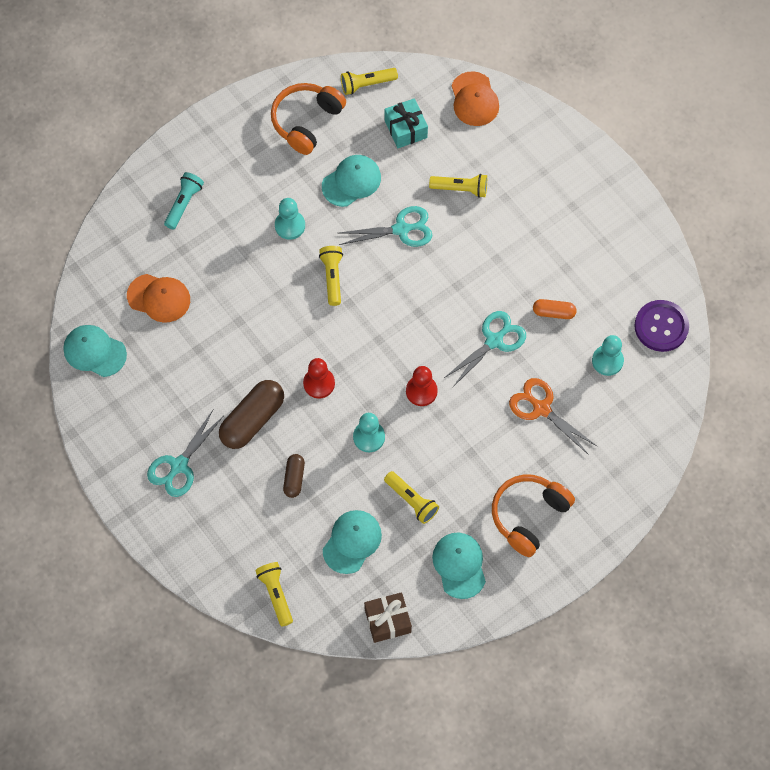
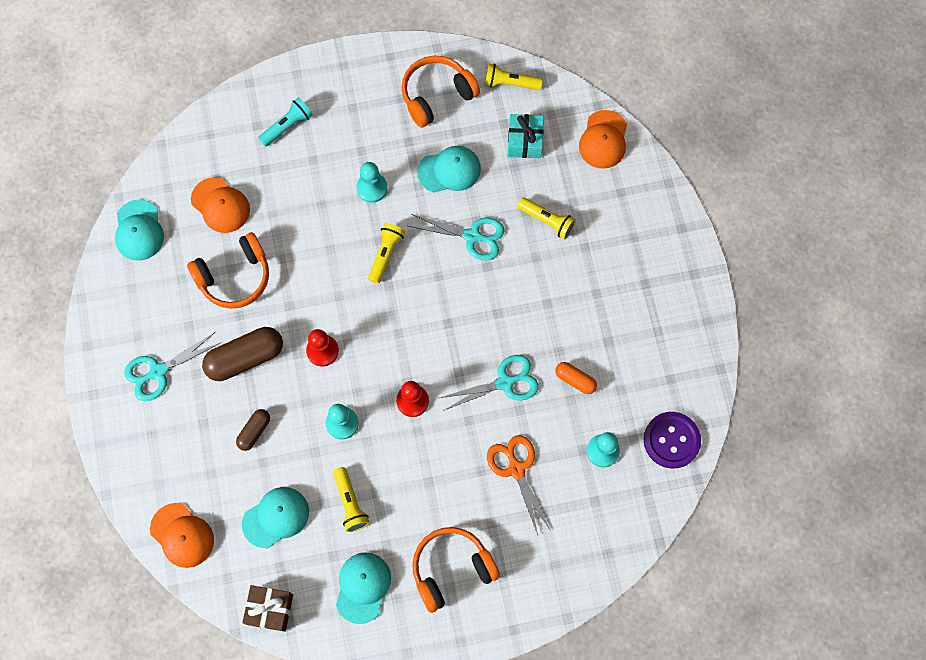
camera: 25 degrees right, 5 degrees up
turquoise cap [64,325,127,377] -> turquoise cap turned 150 degrees counterclockwise [115,199,164,261]
yellow flashlight [255,562,293,627] -> orange cap [150,503,214,568]
none -> orange headphones [187,232,269,309]

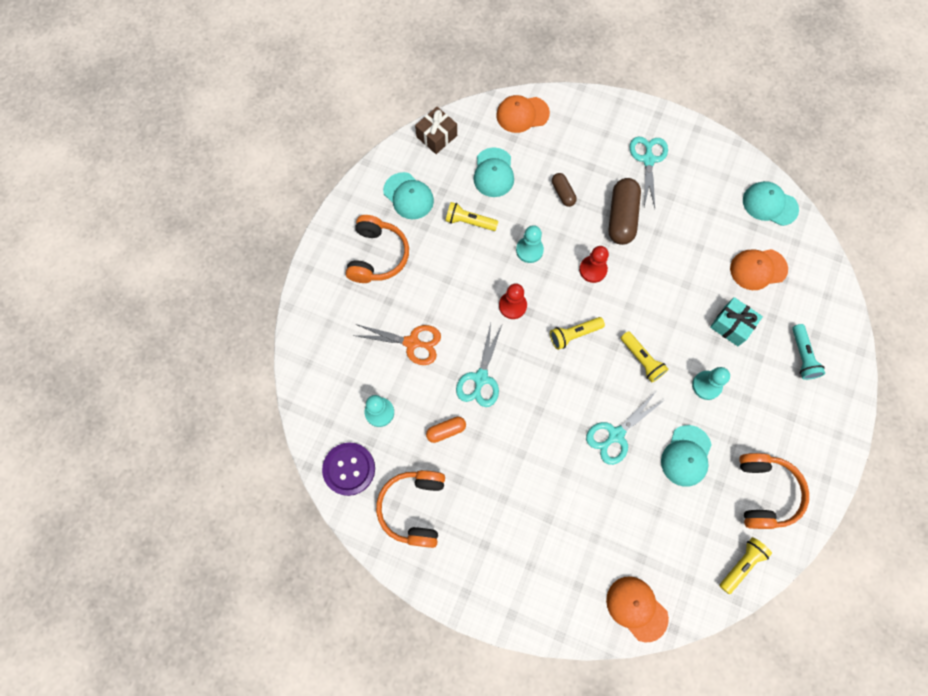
camera: 125 degrees right, 0 degrees up
orange headphones [187,232,269,309] -> orange headphones moved to [376,470,445,548]
turquoise gift [508,114,544,158] -> turquoise gift moved to [710,297,763,346]
yellow flashlight [517,198,576,239] -> yellow flashlight moved to [550,317,605,350]

